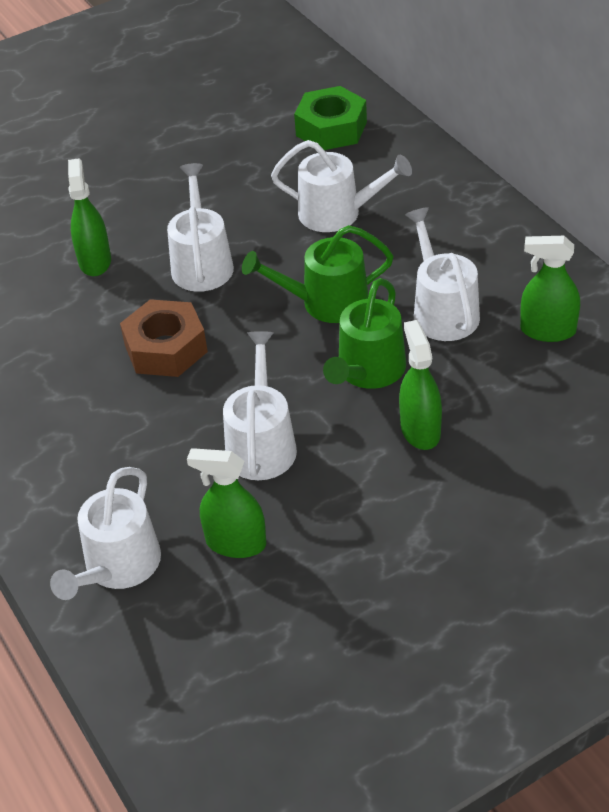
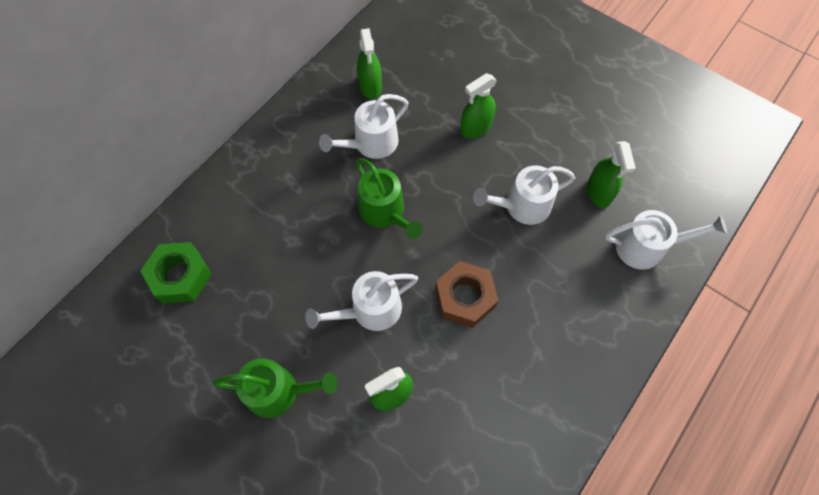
camera: 115 degrees left, 20 degrees up
white watering can [271,140,412,232] -> none
green watering can [323,278,406,389] -> green watering can moved to [213,358,338,418]

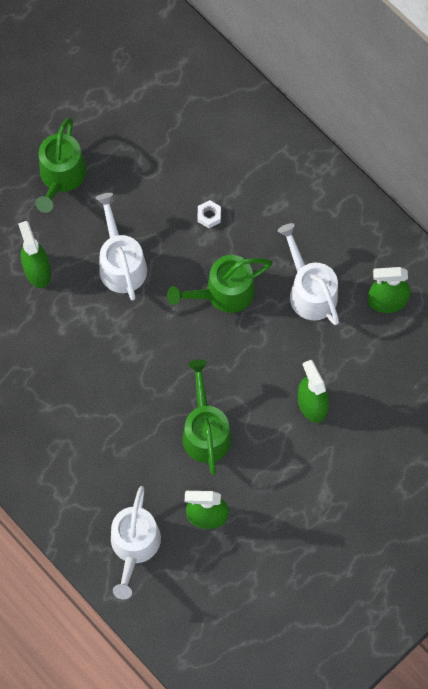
camera: 100 degrees right, 5 degrees up
green nut [140,242,212,303] -> none
brown nut [435,261,499,328] -> none
white watering can [473,166,575,225] -> green watering can [182,360,232,475]
none -> white nut [197,200,221,228]

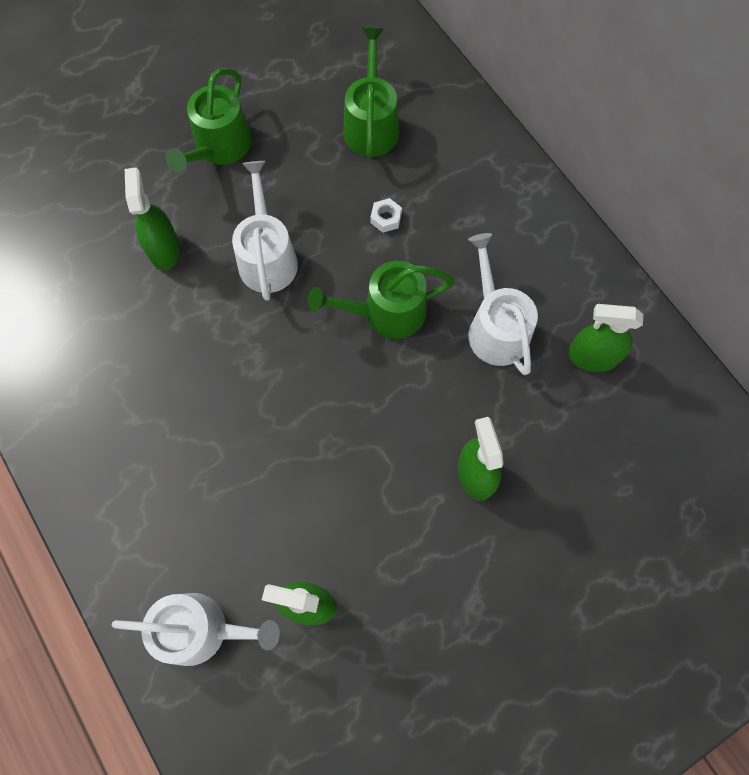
camera: 10 degrees right, 0 degrees up
white watering can [111,486,161,599] -> white watering can turned 105 degrees counterclockwise [112,593,280,666]
green watering can [182,360,232,475] -> green watering can moved to [343,28,399,157]

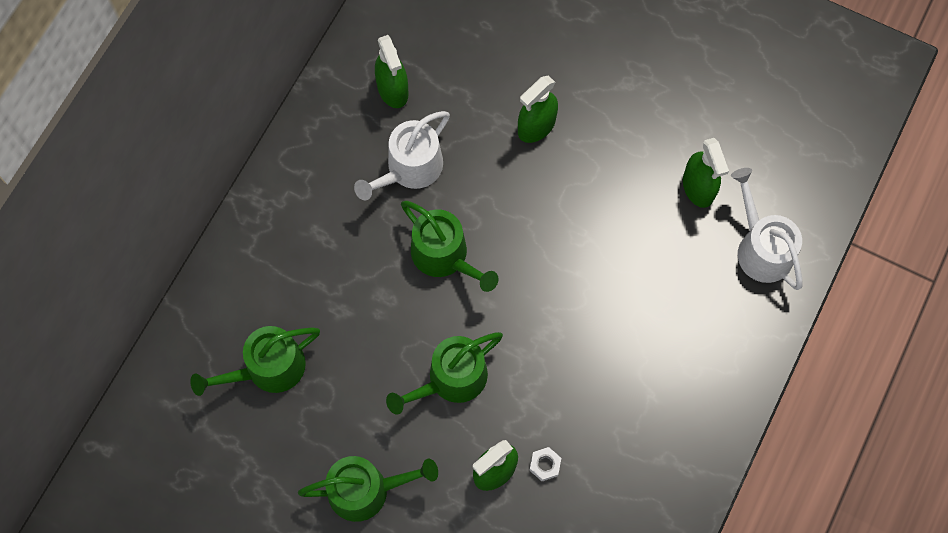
camera: 120 degrees left, 0 degrees up
white watering can [232,161,298,301] -> green watering can [386,332,503,415]
white nut [371,198,402,233] -> white nut moved to [529,447,561,481]

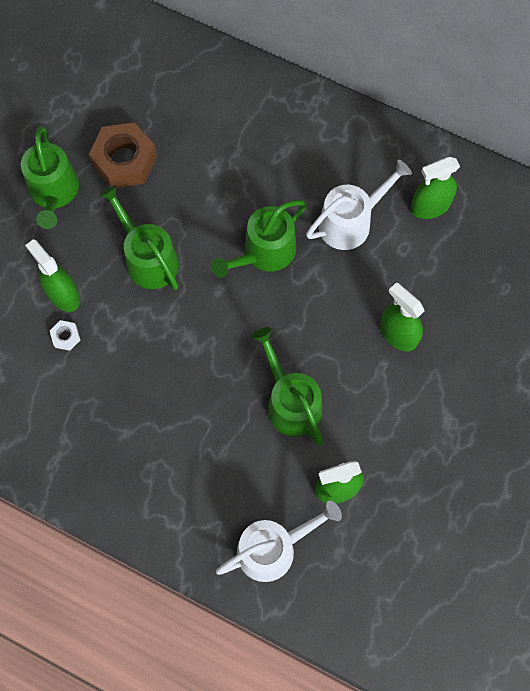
camera: 90 degrees right, 0 degrees up
green watering can [190,326,320,396] -> green watering can moved to [252,327,323,446]
white watering can [354,111,450,200] -> white watering can turned 105 degrees clockwise [306,160,412,250]
none -> brown nut [89,122,157,188]

